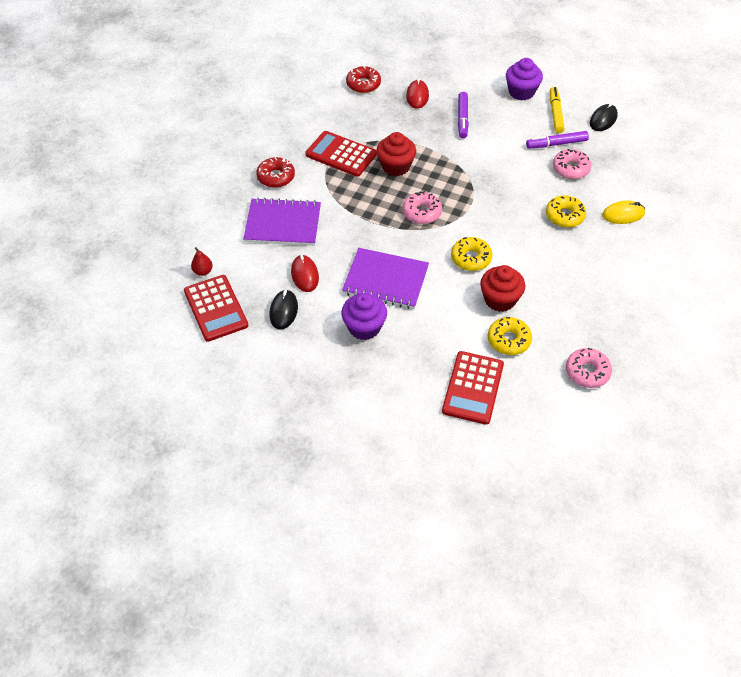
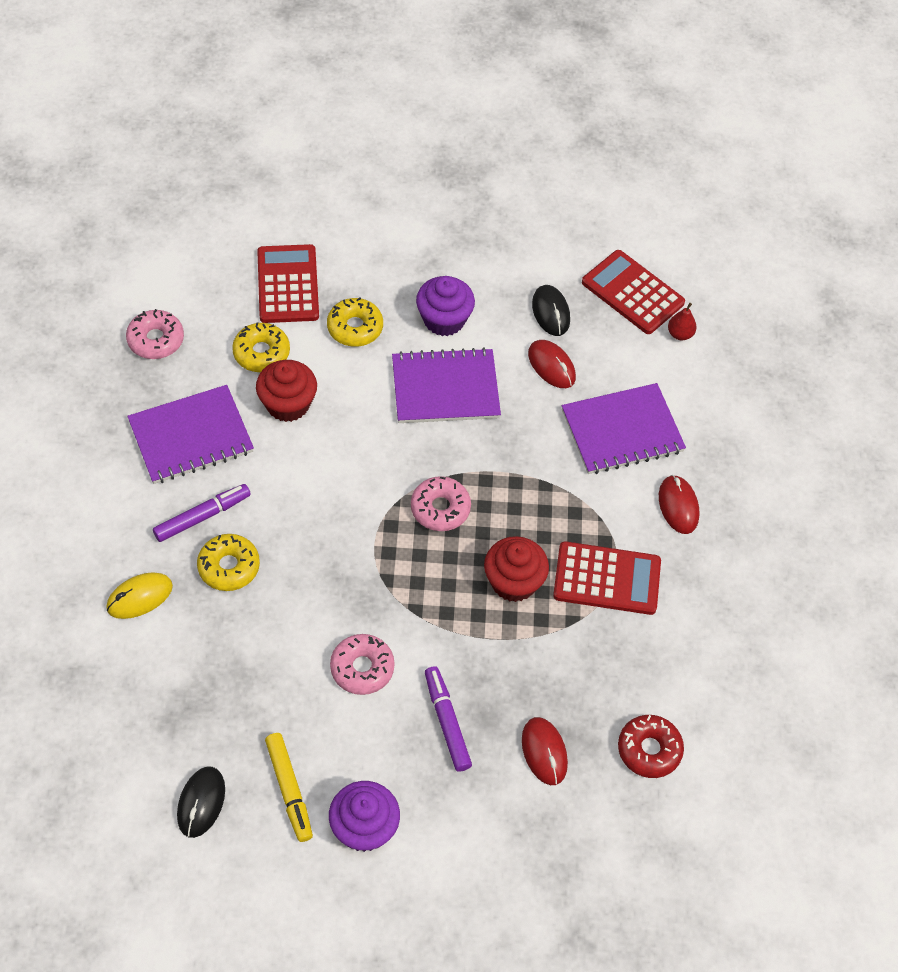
camera: 155 degrees right, 5 degrees up
red donut [256,157,295,188] -> red mouse [659,475,699,534]
yellow donut [451,237,492,271] -> yellow donut moved to [327,297,383,347]
purple marker [526,131,589,148] -> purple marker moved to [153,484,251,542]
pink donut [553,149,591,179] -> pink donut moved to [330,634,395,695]
none -> purple notebook [127,385,254,484]

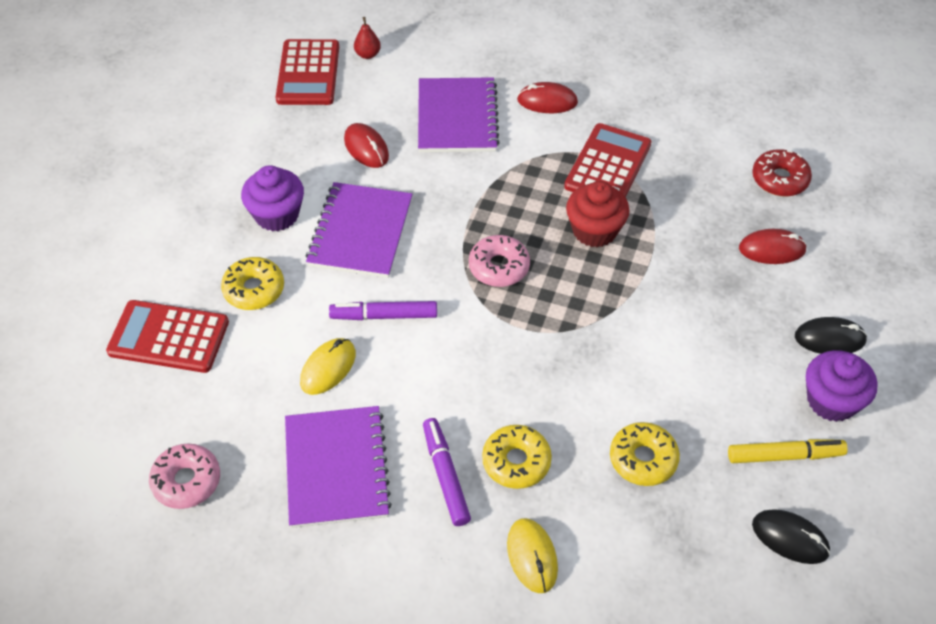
camera: 70 degrees left, 5 degrees down
yellow donut [232,322,290,372] -> yellow donut moved to [610,422,680,486]
red cupcake [256,360,317,422] -> yellow mouse [300,338,356,395]
pink donut [330,634,395,695] -> none
purple marker [425,666,472,771] -> purple marker moved to [329,301,437,320]
red mouse [528,340,576,388] -> red mouse turned 75 degrees clockwise [344,123,389,168]
black mouse [532,285,570,336] -> black mouse moved to [795,317,868,354]
red calculator [582,250,685,334] -> red calculator turned 60 degrees counterclockwise [276,39,339,105]

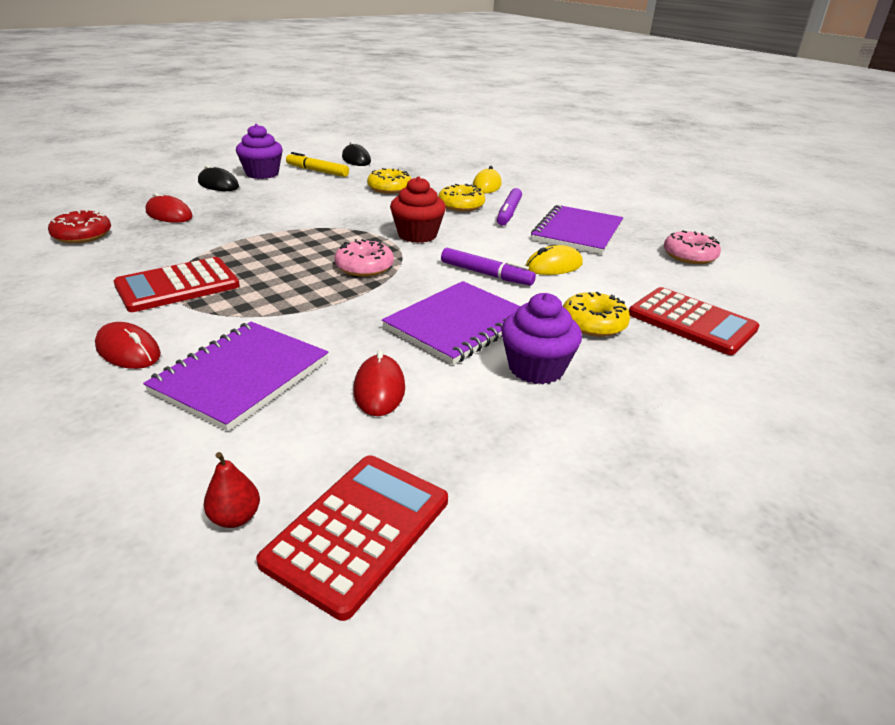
camera: 150 degrees left, 20 degrees down
red cupcake [566,181,630,247] -> red cupcake moved to [390,176,446,243]

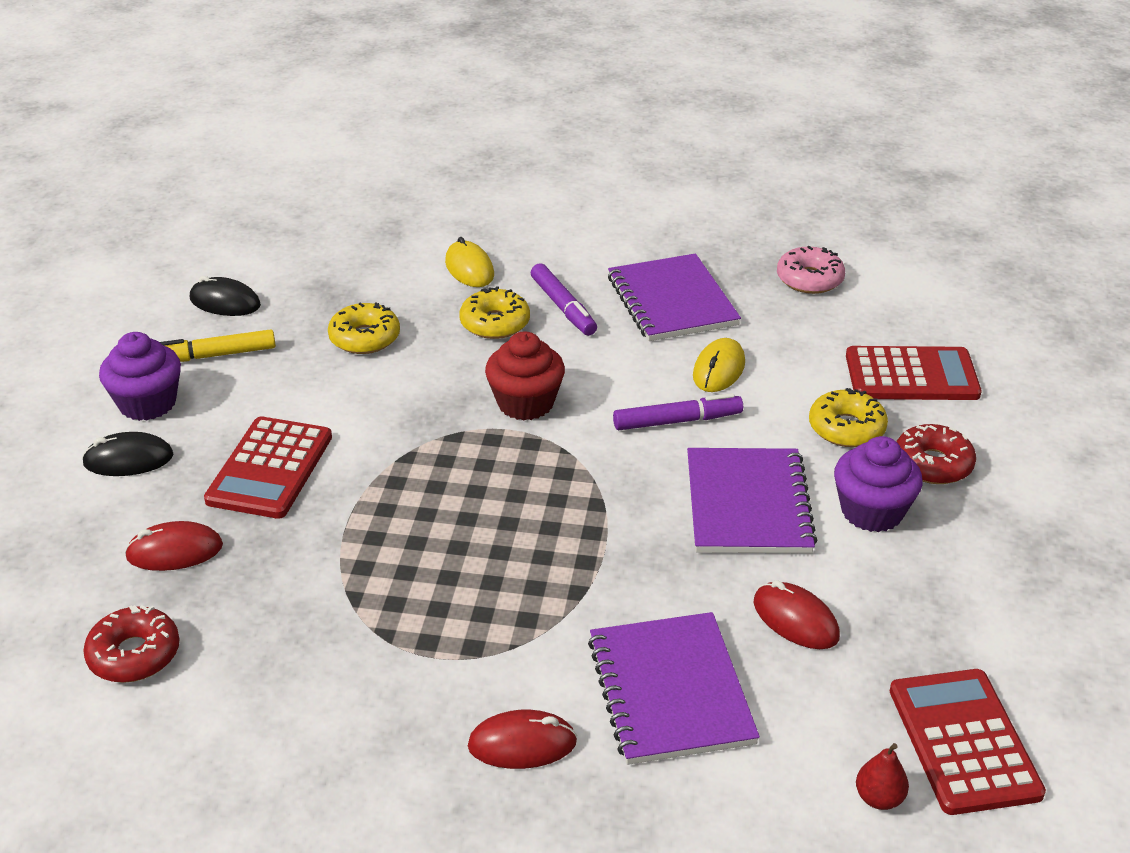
camera: 40 degrees left, 5 degrees up
red calculator [114,257,240,312] -> red calculator moved to [204,416,332,519]
pink donut [335,239,394,277] -> none
none -> red donut [896,424,976,484]

